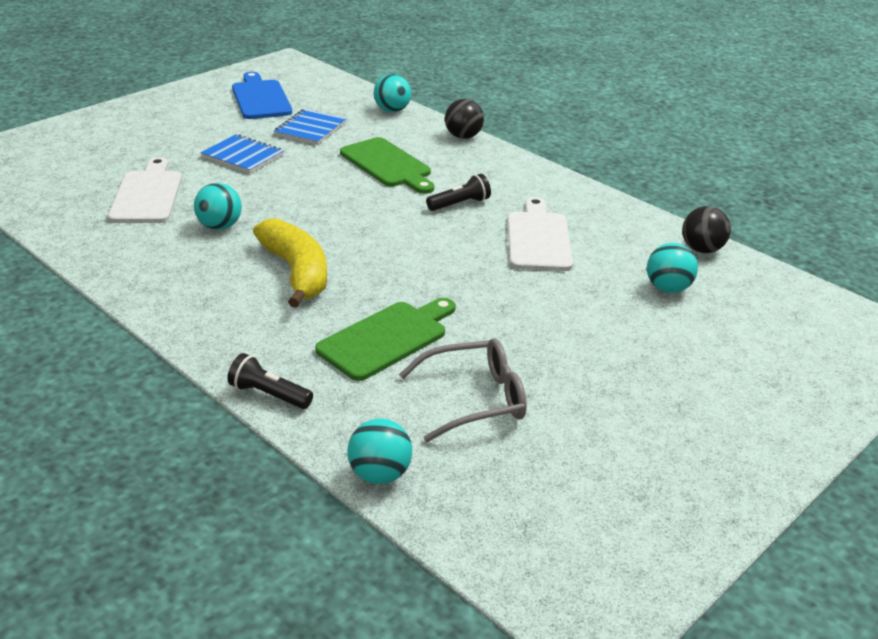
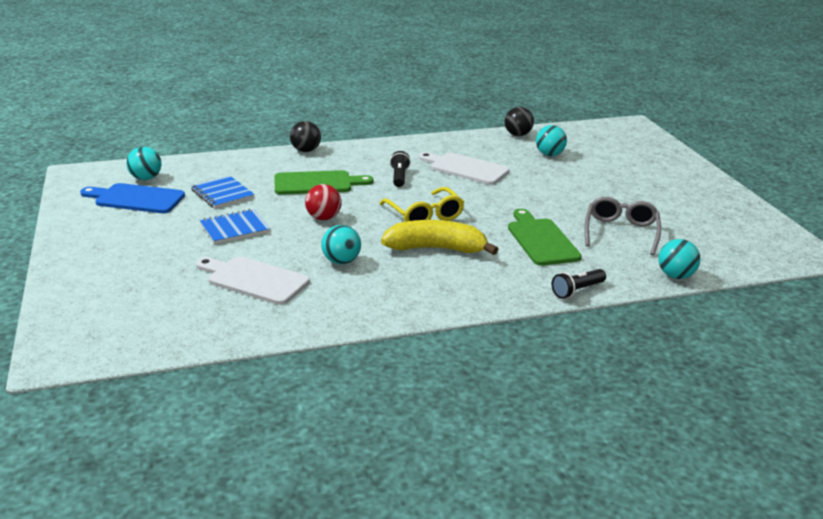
camera: 60 degrees left, 5 degrees down
turquoise ball [374,74,411,112] -> turquoise ball moved to [126,146,161,180]
none -> red ball [305,184,342,220]
none -> yellow glasses [379,187,464,222]

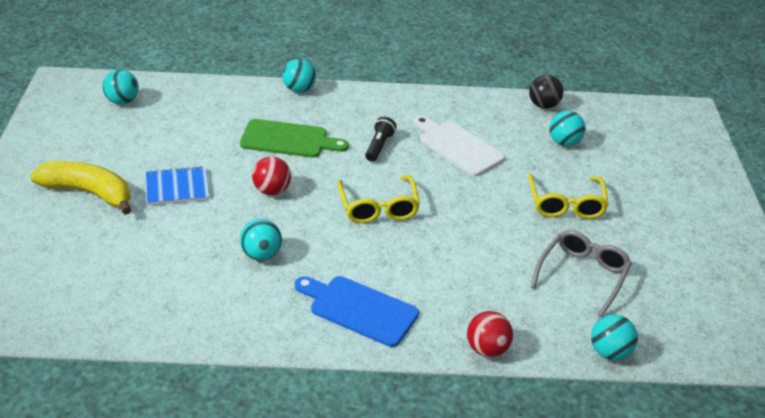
camera: 15 degrees right, 10 degrees up
blue cutting board [80,183,185,213] -> blue cutting board moved to [295,276,419,347]
blue notebook [191,176,255,209] -> none
white cutting board [196,256,310,305] -> none
black ball [290,121,321,152] -> turquoise ball [282,59,316,93]
yellow banana [381,220,499,255] -> yellow banana moved to [30,161,131,215]
green cutting board [508,209,582,266] -> none
black flashlight [552,269,606,299] -> red ball [467,311,513,357]
none -> yellow glasses [528,173,609,219]

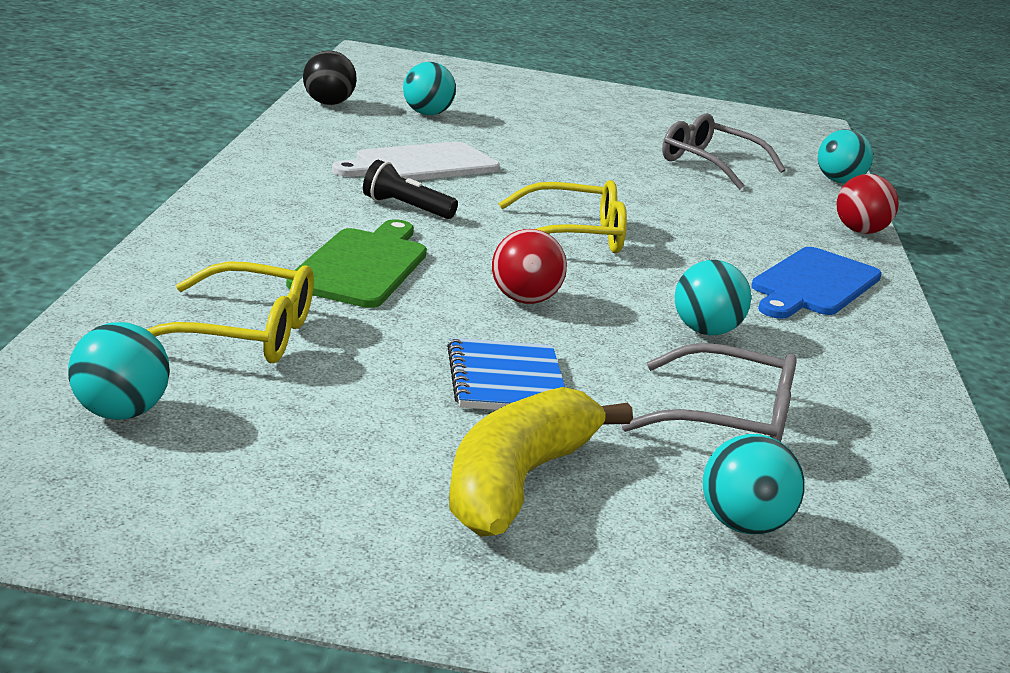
camera: 85 degrees left, 15 degrees down
turquoise ball [282,59,316,93] -> turquoise ball moved to [703,434,805,534]
yellow glasses [528,173,609,219] -> yellow glasses moved to [147,261,314,363]
none -> grey glasses [621,343,797,442]

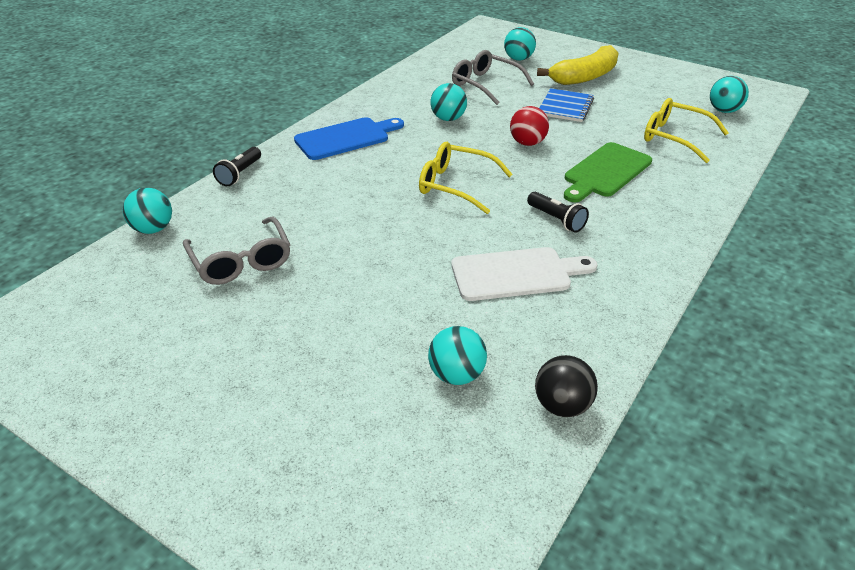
camera: 150 degrees left, 15 degrees up
red ball [837,174,899,234] -> black flashlight [213,147,261,186]

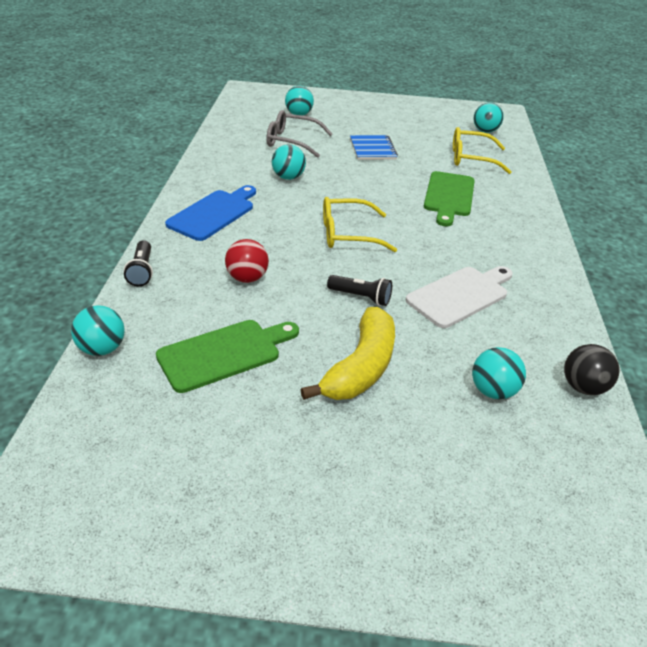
camera: 30 degrees left, 0 degrees up
grey glasses [183,216,290,285] -> green cutting board [156,320,299,393]
red ball [510,106,549,146] -> red ball moved to [225,239,269,283]
black flashlight [527,192,589,233] -> black flashlight moved to [327,275,392,306]
yellow banana [537,45,619,85] -> yellow banana moved to [300,307,395,400]

